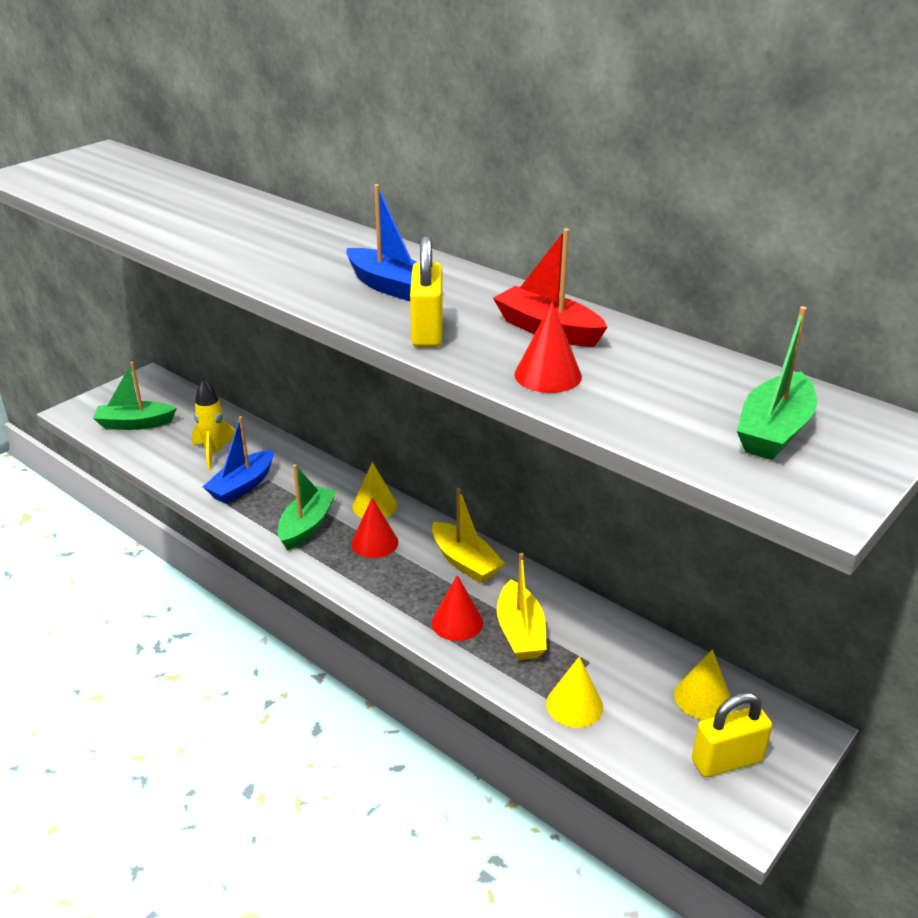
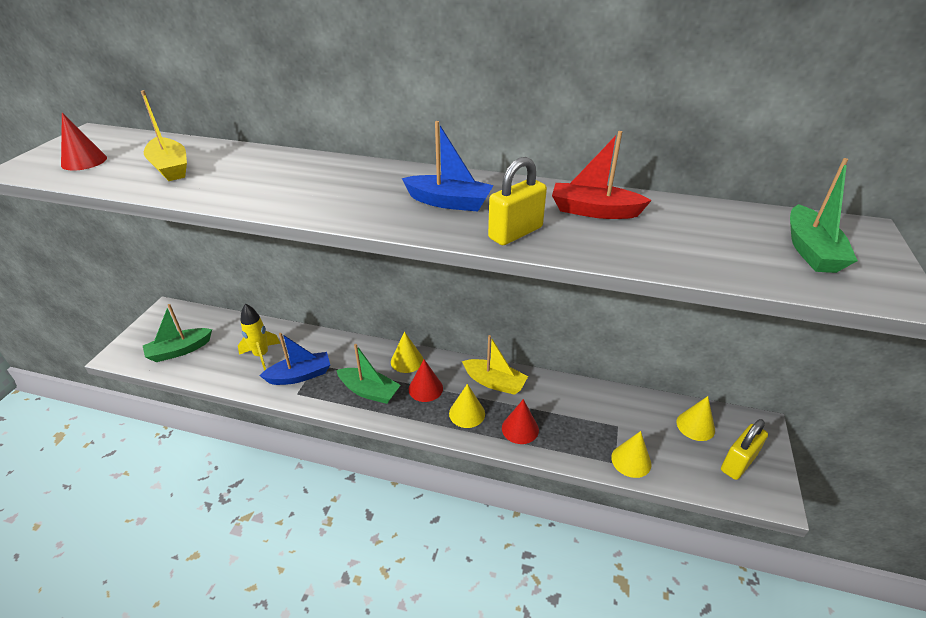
camera: 25 degrees left, 5 degrees up
blue boat [203,416,274,504] -> blue boat turned 120 degrees counterclockwise [260,333,330,385]
green boat [278,464,336,550] -> green boat turned 120 degrees clockwise [336,344,401,404]
yellow padlock [410,236,443,347] -> yellow padlock turned 75 degrees clockwise [488,157,547,245]
yellow boat [497,553,547,660] -> yellow boat moved to [141,90,187,181]
red cone [514,302,582,393] -> red cone moved to [61,113,107,171]
none -> yellow cone [449,384,485,428]

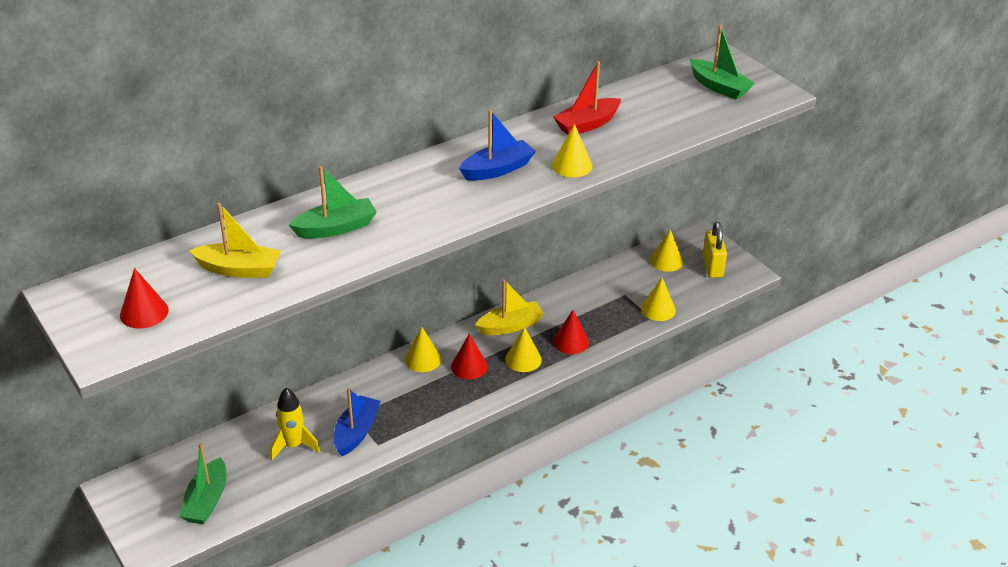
camera: 50 degrees left, 0 degrees up
green boat [336,344,401,404] -> green boat moved to [289,166,377,238]
yellow padlock [488,157,547,245] -> yellow cone [552,124,593,177]

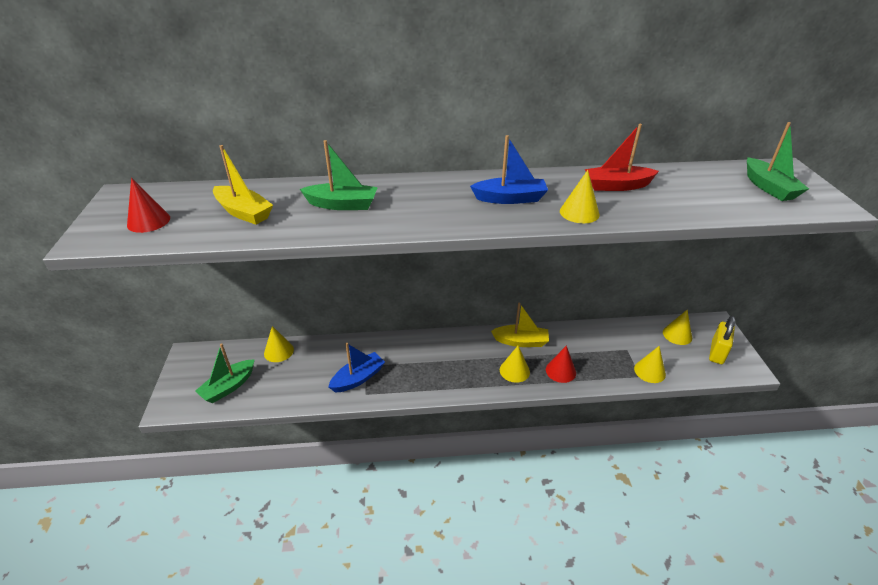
camera: 30 degrees right, 0 degrees up
yellow rocket [270,388,320,461] -> none
yellow cone [405,327,441,372] -> yellow cone moved to [264,326,294,362]
red cone [451,334,488,379] -> none

